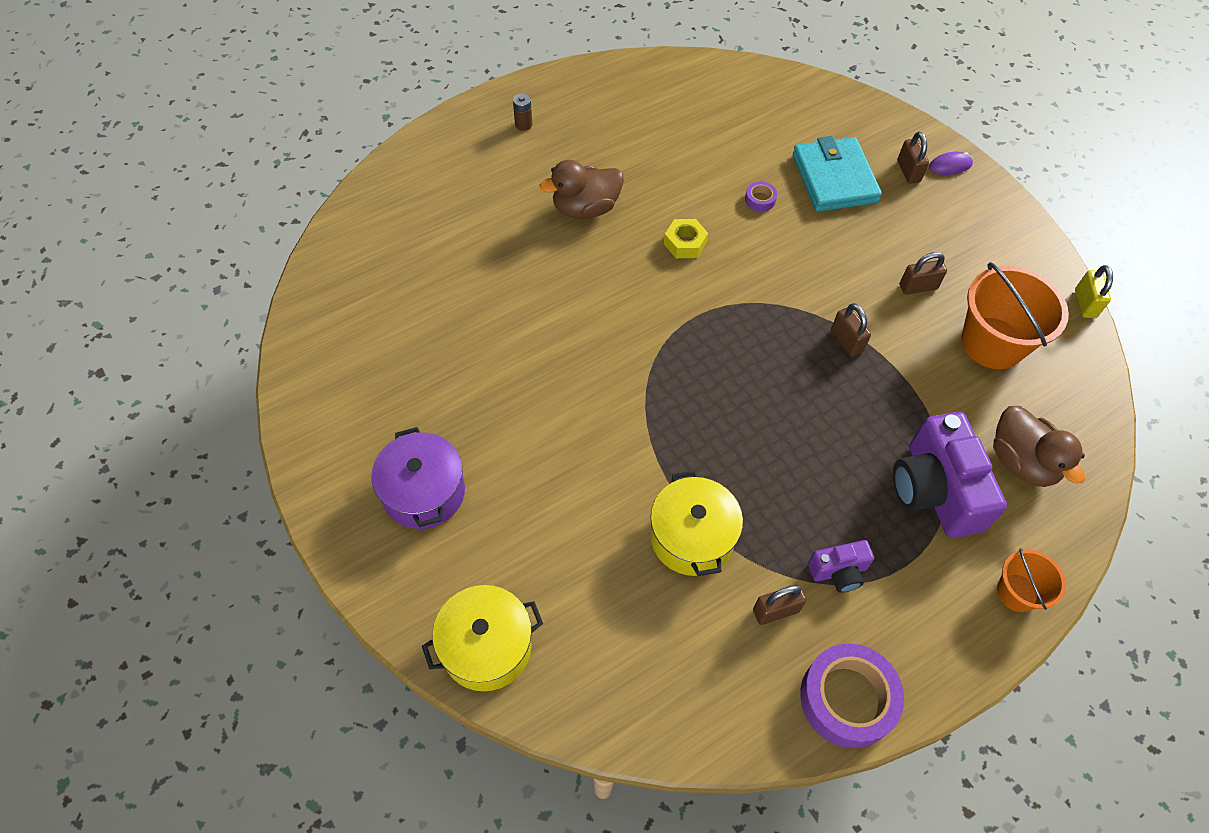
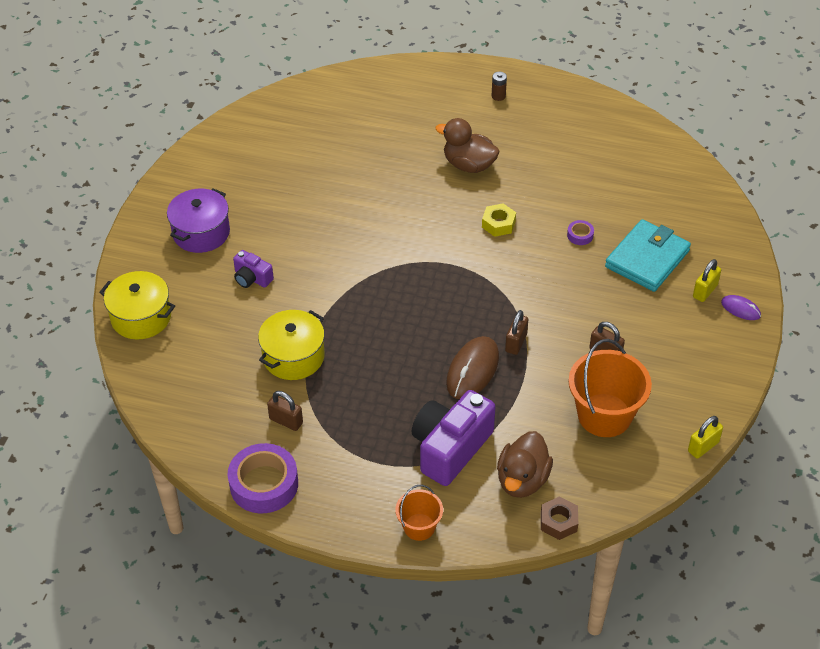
camera: 50 degrees right, 10 degrees down
purple camera [808,540,874,593] -> purple camera moved to [233,250,274,288]
brown padlock [897,131,929,184] -> yellow padlock [693,259,721,302]
none -> brown mouse [446,336,499,399]
none -> brown nut [541,496,578,540]

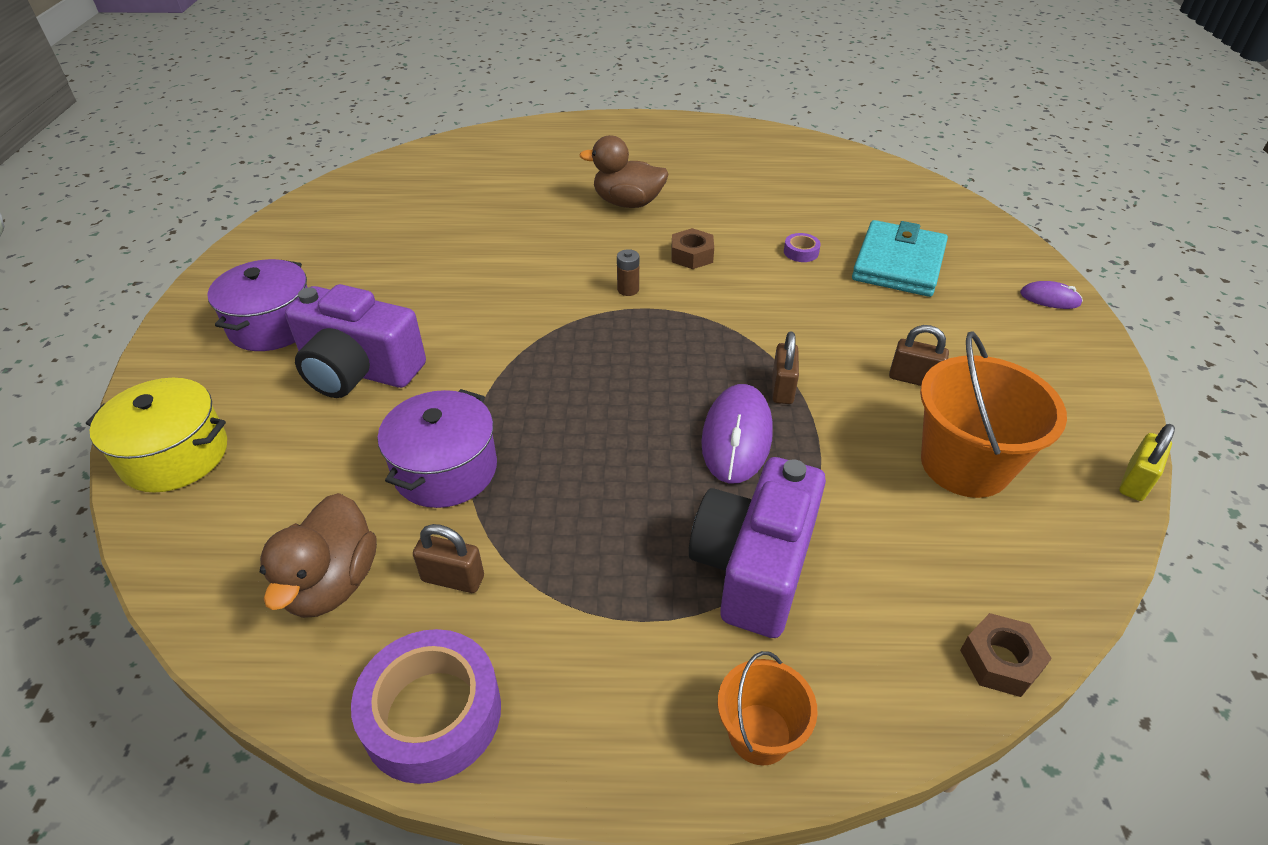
camera: 15 degrees left, 5 degrees down
purple camera [233,250,274,288] -> purple camera [285,284,426,398], size x1.99
yellow pot [258,310,325,380] -> purple pot [378,389,497,508]
brown mouse [446,336,499,399] -> purple mouse [701,384,773,483]
yellow nut [482,203,516,237] -> brown nut [671,228,714,269]
brown battery [492,72,507,101] -> brown battery moved to [617,249,639,296]
brown duck [497,431,553,498] -> brown duck moved to [260,493,377,618]
yellow padlock [693,259,721,302] -> none

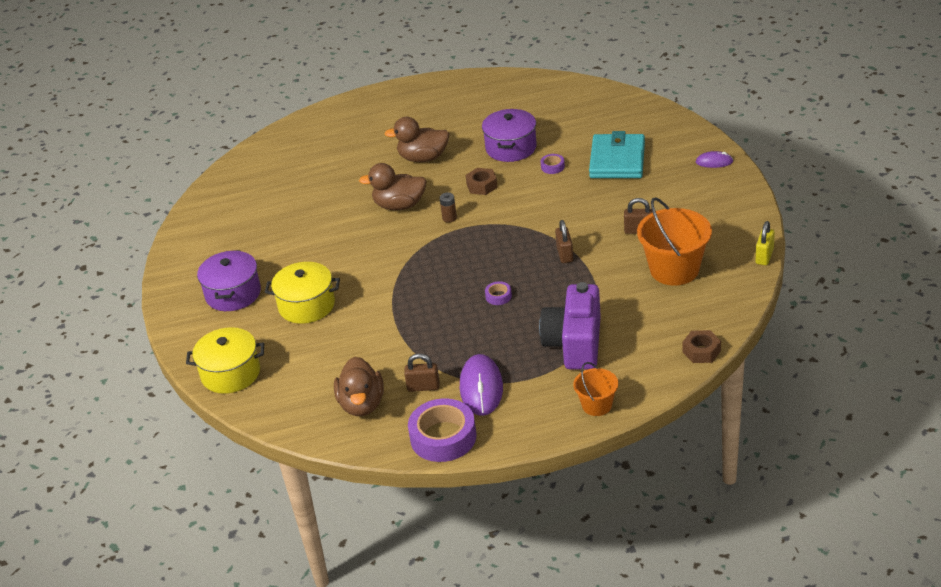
camera: 10 degrees left, 5 degrees down
purple camera [285,284,426,398] -> yellow pot [265,262,340,324]
purple pot [378,389,497,508] -> purple pot moved to [482,109,537,162]
purple mouse [701,384,773,483] -> purple mouse moved to [460,354,503,416]
none -> brown duck [359,163,427,210]
none -> purple tape [485,281,512,305]

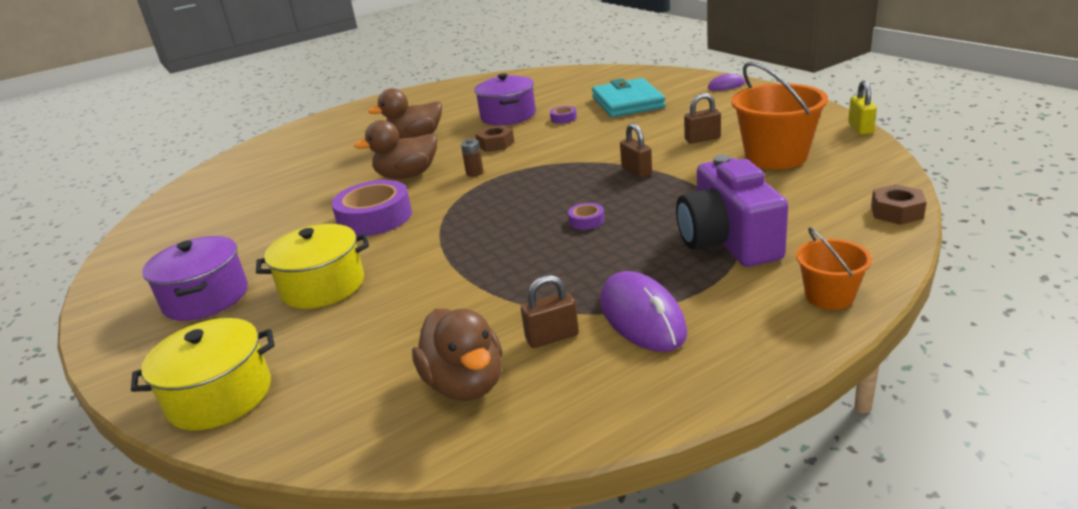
camera: 20 degrees left, 10 degrees down
purple tape [408,398,477,462] -> purple tape moved to [332,180,412,236]

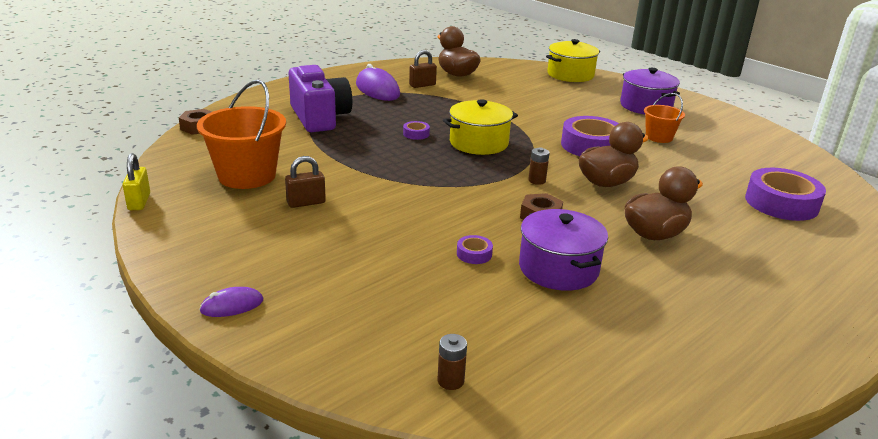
camera: 165 degrees right, 0 degrees up
yellow pot [256,224,369,309] -> yellow pot moved to [443,99,518,155]
turquoise wallet [592,78,666,117] -> none
brown padlock [620,123,652,178] -> none
orange bucket [796,227,872,310] -> orange bucket moved to [644,93,685,143]
none -> brown battery [438,334,467,390]
none -> purple tape [745,168,826,221]

